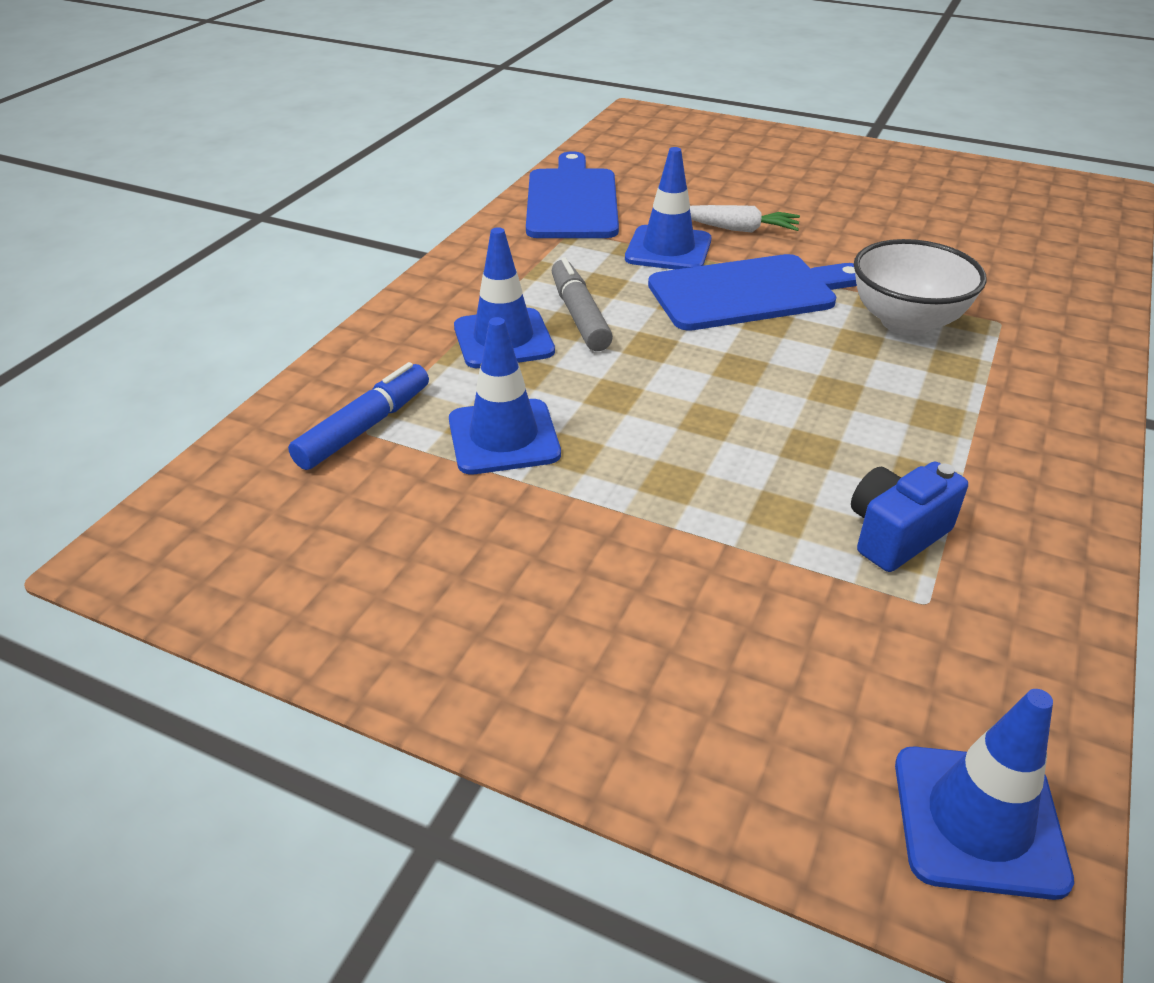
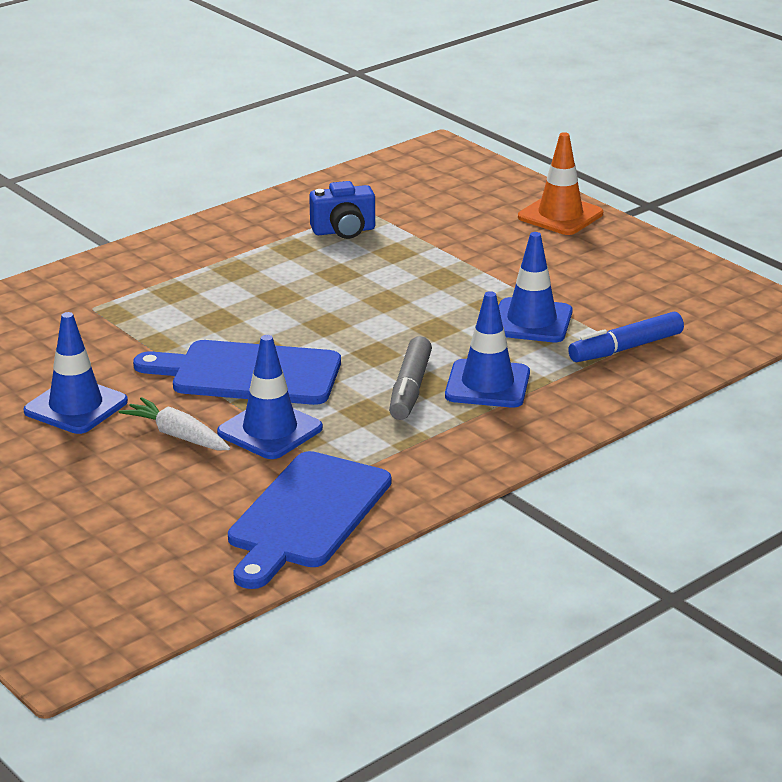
camera: 155 degrees left, 10 degrees down
white bowl [854,239,987,336] -> none
blue traffic cone [895,689,1074,900] -> blue traffic cone moved to [24,312,128,434]
none -> orange traffic cone [518,132,603,235]

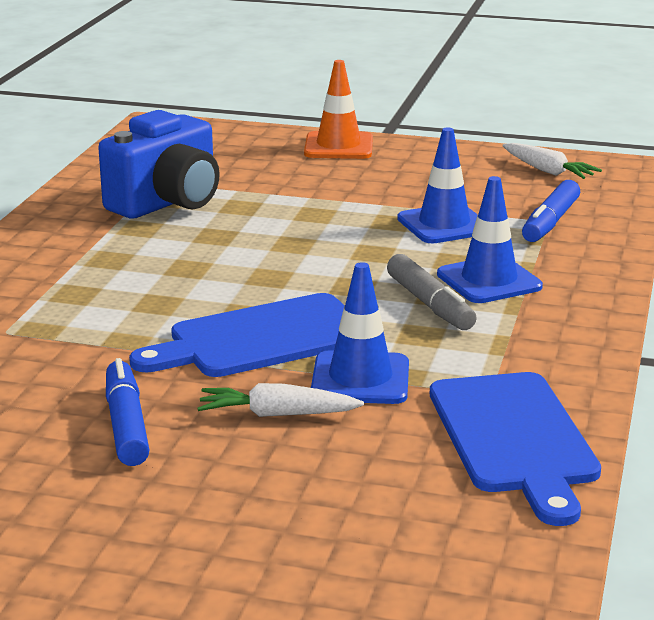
camera: 35 degrees left, 5 degrees down
blue traffic cone [24,312,128,434] -> blue marker [106,358,149,466]
blue camera [309,181,375,239] -> blue camera [98,110,220,218], size x1.70
none -> white carrot [502,143,602,179]

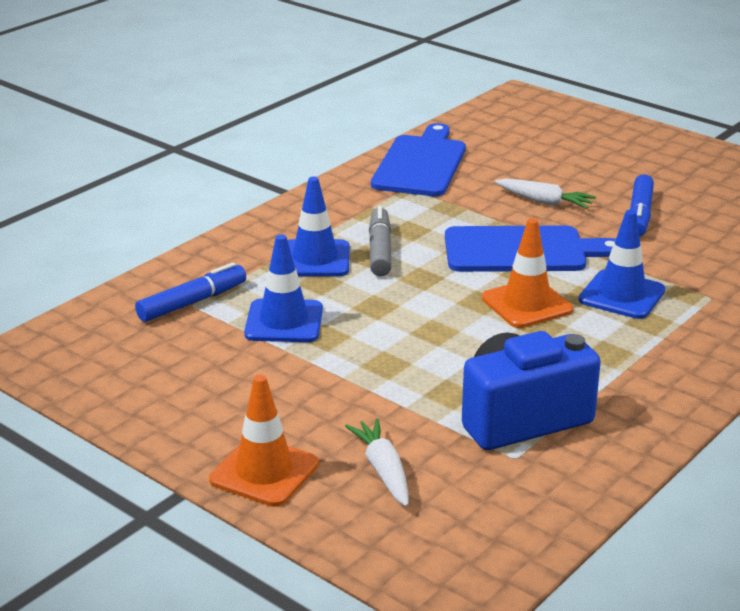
camera: 155 degrees left, 5 degrees up
blue traffic cone [311,262,409,404] -> blue traffic cone moved to [579,210,665,319]
white carrot [502,143,602,179] -> white carrot moved to [345,418,409,507]
none -> orange traffic cone [482,218,573,328]

